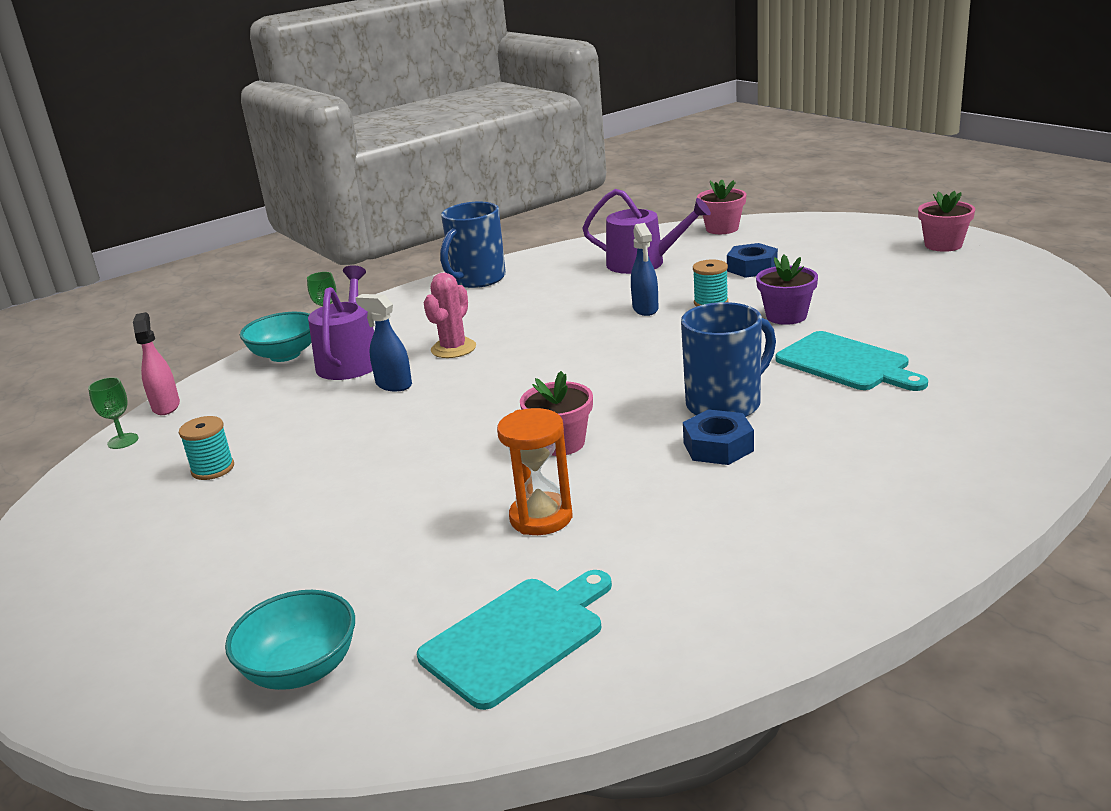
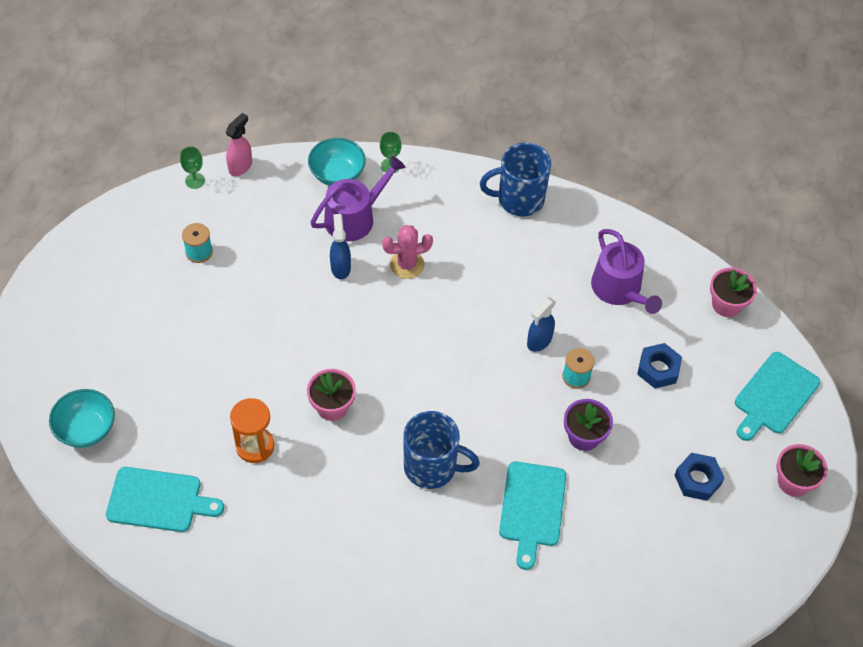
camera: 45 degrees right, 30 degrees up
blue nut [683,409,754,465] -> blue nut moved to [674,453,724,501]
none -> turquoise cutting board [735,352,820,441]

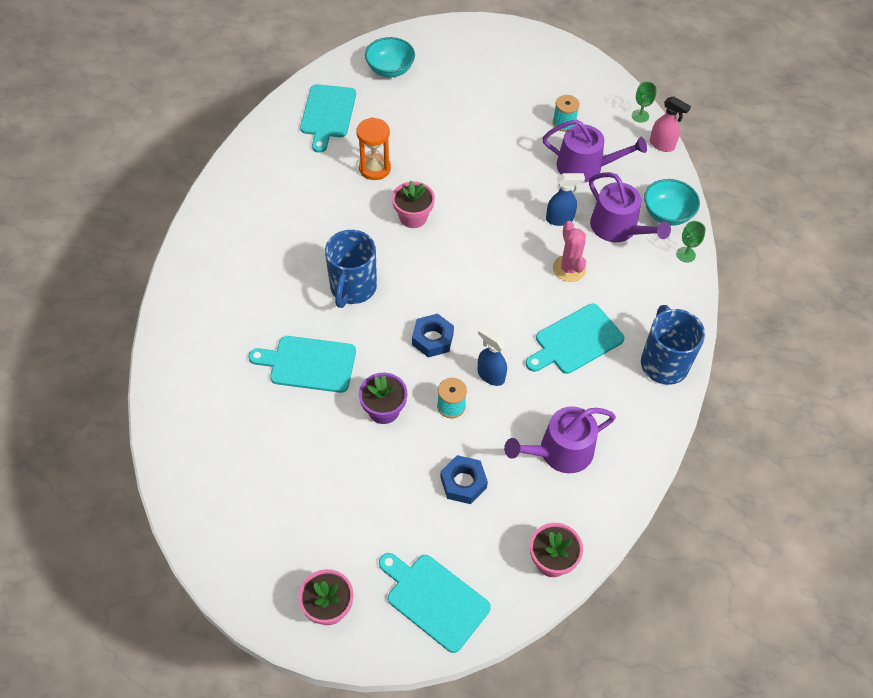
camera: 90 degrees right, 0 degrees up
blue nut [674,453,724,501] -> blue nut moved to [412,313,454,358]
none -> turquoise cutting board [526,304,624,374]
none -> purple watering can [543,120,647,183]

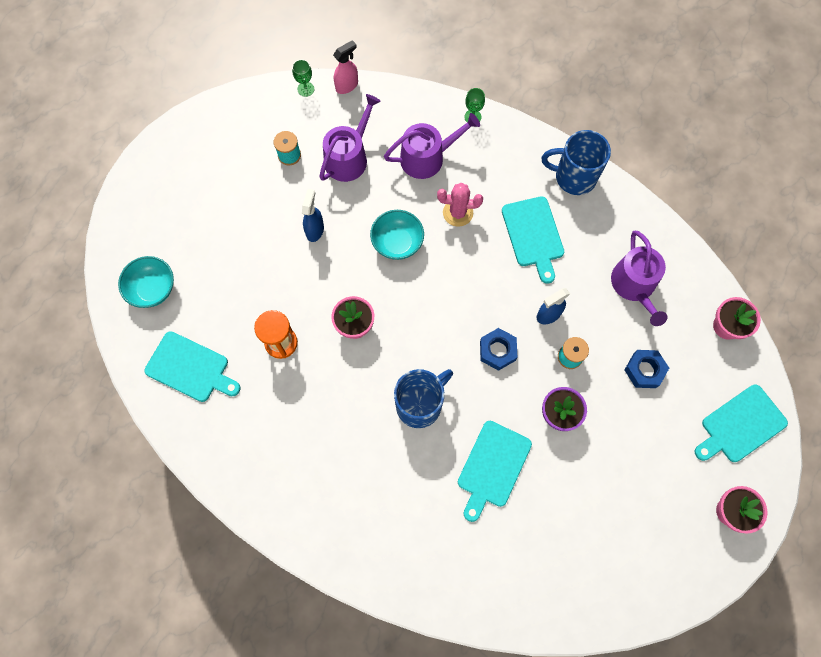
camera: 70 degrees left, 15 degrees up
blue mug [325,230,377,308] -> blue mug turned 75 degrees counterclockwise [394,369,453,428]
blue spray bottle [546,173,585,226] -> blue spray bottle moved to [302,189,324,242]
turquoise bowl [644,179,700,226] -> turquoise bowl moved to [370,210,424,260]

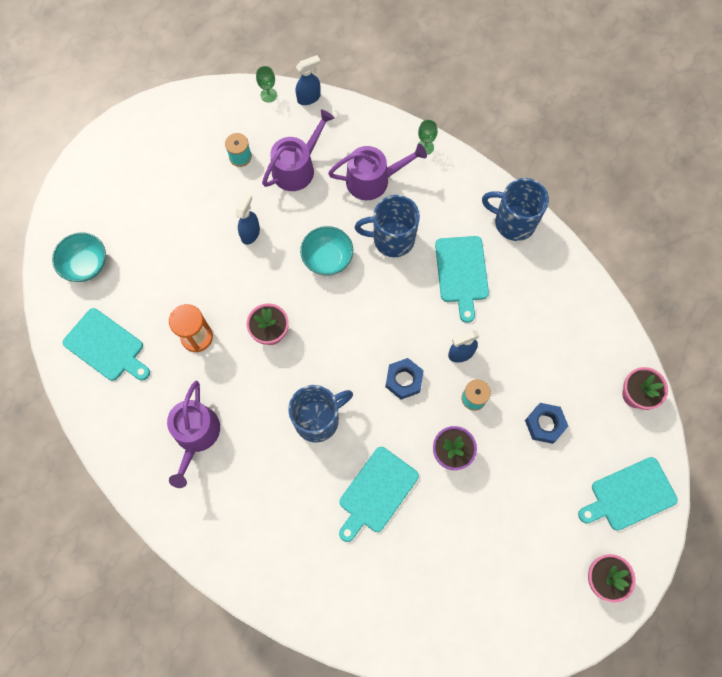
camera: 10 degrees right, 0 degrees up
pink spray bottle [333,40,358,94] -> blue spray bottle [296,55,321,105]
pink cactus [437,183,483,227] -> blue mug [355,195,420,257]
purple watering can [611,231,667,326] -> purple watering can moved to [167,381,220,488]

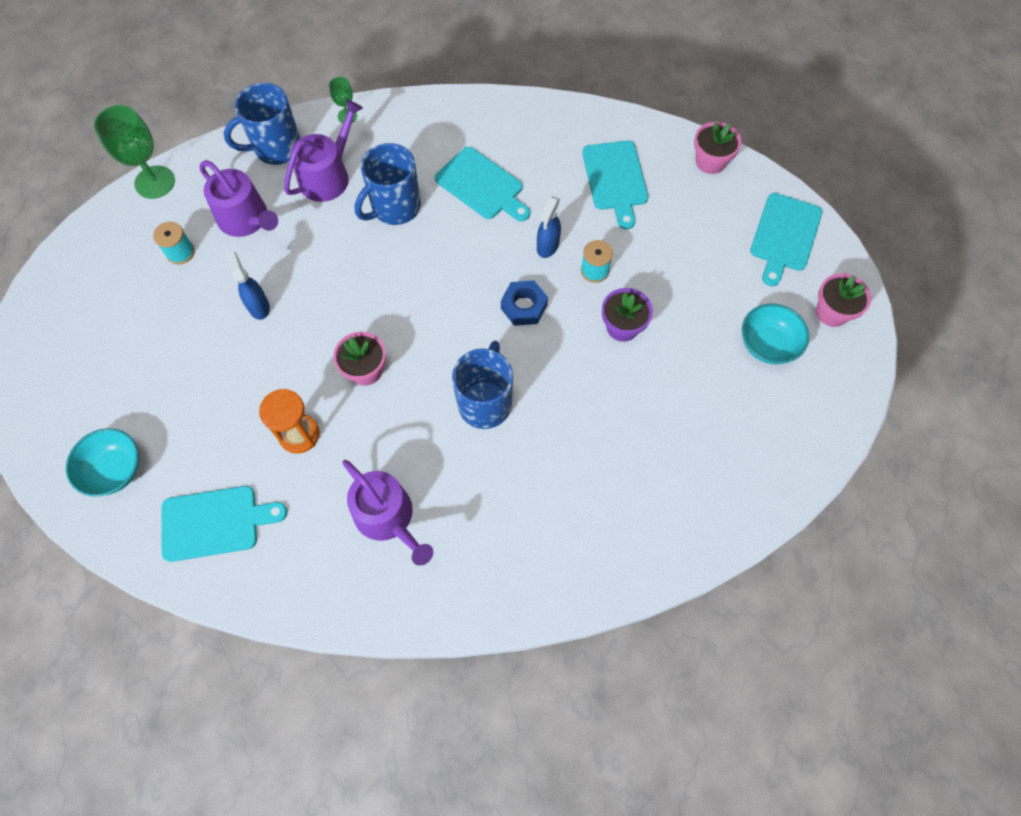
camera: 45 degrees left, 5 degrees down
green goblet [256,66,277,103] -> green goblet [94,105,175,199], size x1.94
purple watering can [262,110,334,191] -> purple watering can turned 135 degrees clockwise [199,160,278,237]
blue spray bottle [296,55,321,105] -> none
turquoise bowl [300,226,353,275] -> turquoise bowl moved to [742,304,809,364]
turquoise cutting board [339,447,419,542] -> turquoise cutting board moved to [582,140,648,229]
blue mug [482,178,549,241] -> blue mug moved to [224,83,300,165]
blue nut [525,403,568,444] -> none

